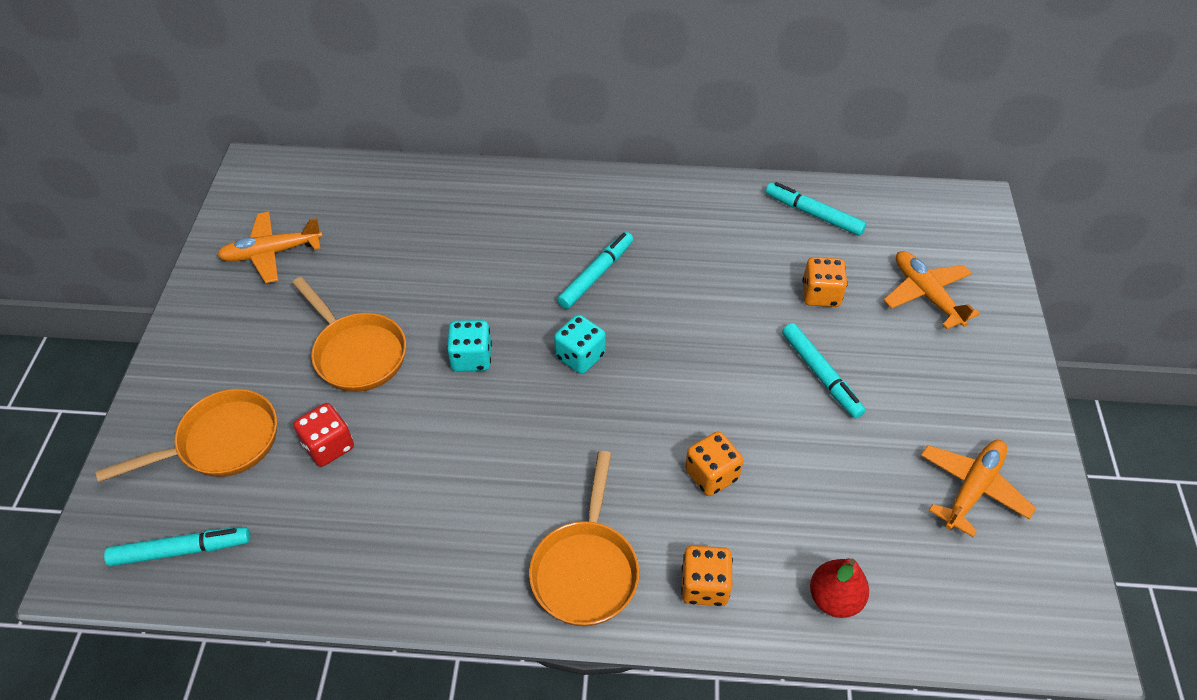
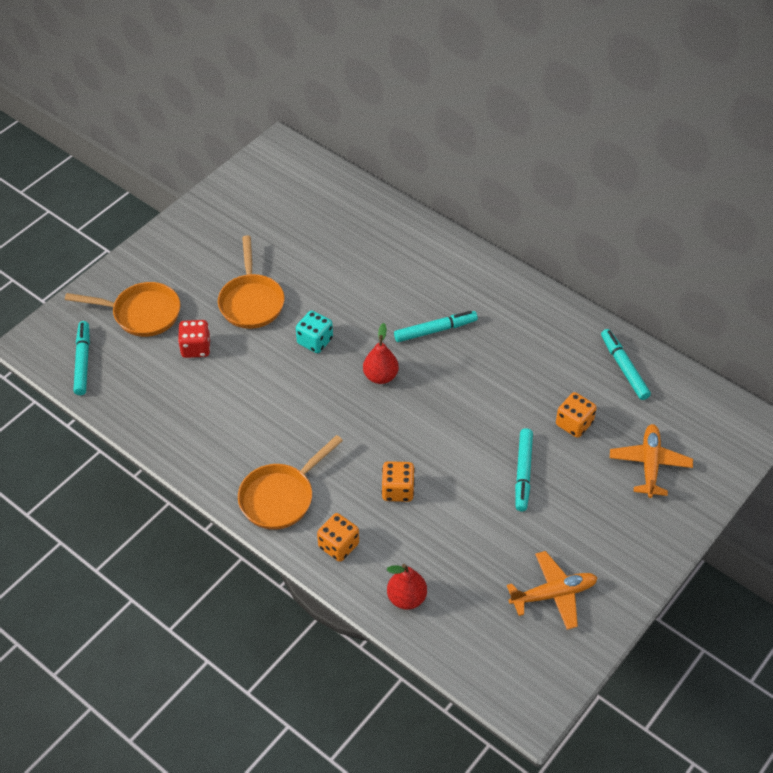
camera: 35 degrees right, 0 degrees up
turquoise marker [104,527,250,567] -> turquoise marker turned 120 degrees counterclockwise [73,321,90,395]
orange plane [217,212,323,283] -> none
turquoise dice [554,314,606,374] -> red pear [363,323,399,384]

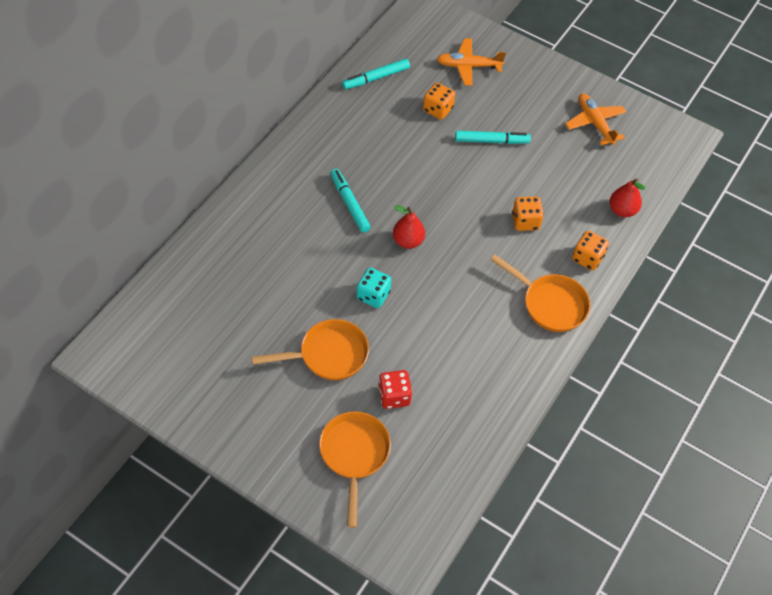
camera: 100 degrees left, 5 degrees up
turquoise marker [73,321,90,395] -> none

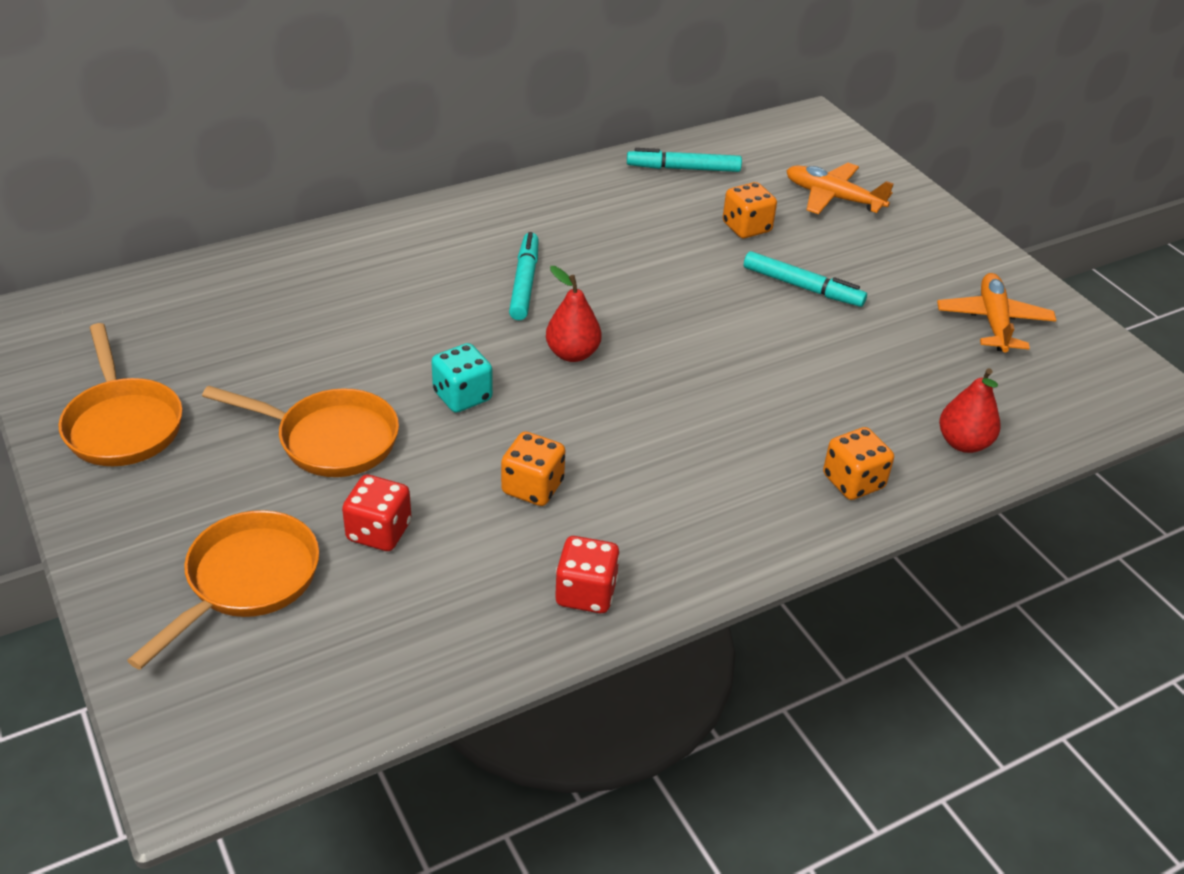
camera: 30 degrees right, 15 degrees down
orange pan [491,255,590,332] -> orange pan moved to [58,323,183,466]
orange dice [512,197,544,231] -> orange dice moved to [501,431,565,506]
none -> red dice [555,536,620,613]

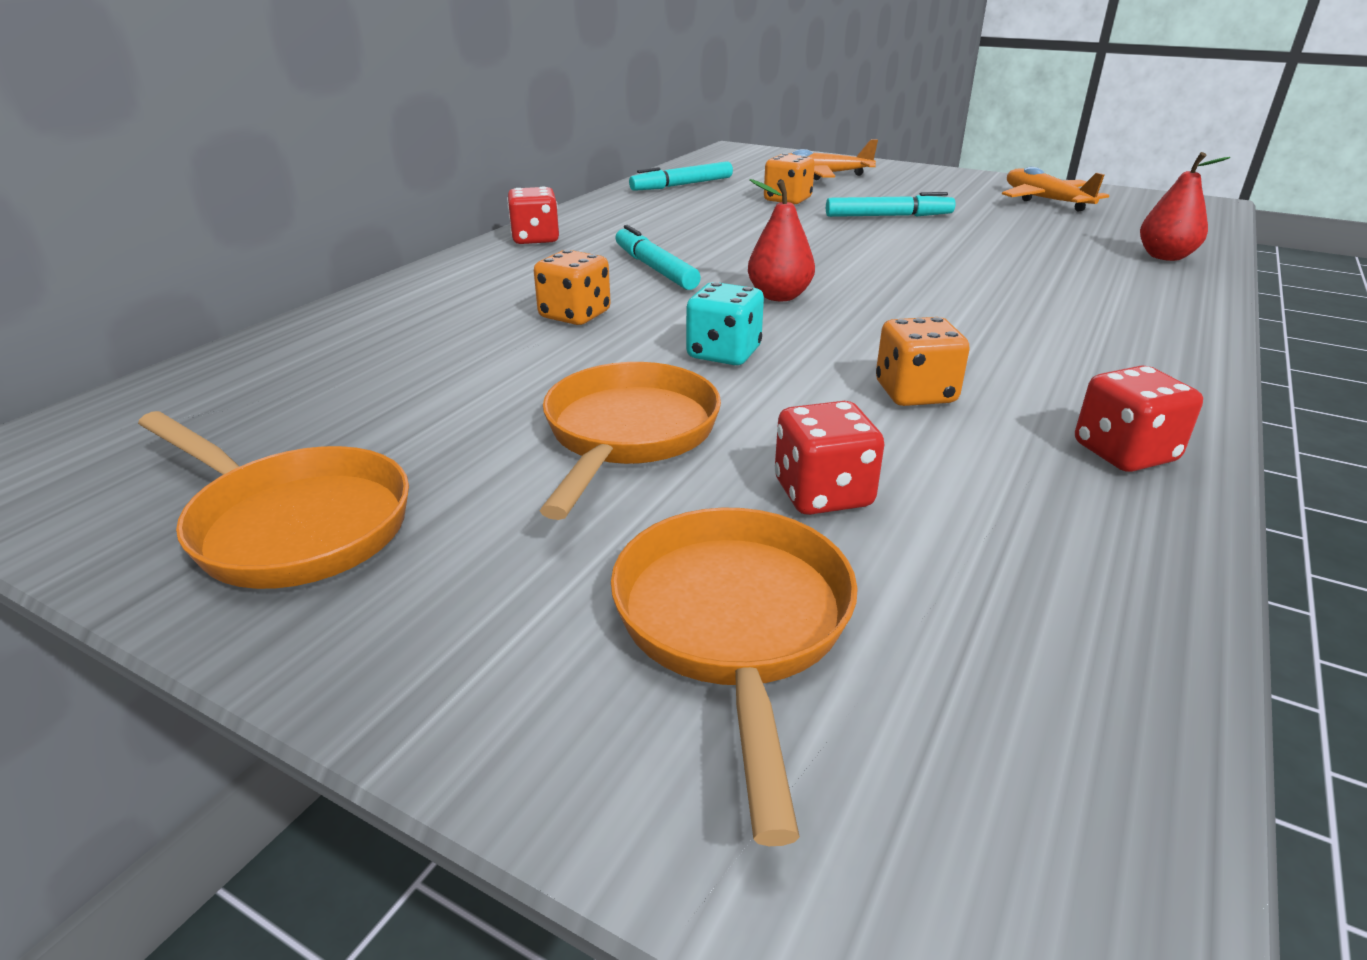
camera: 30 degrees left, 10 degrees down
orange pan [202,386,399,477] -> orange pan turned 60 degrees counterclockwise [540,362,721,520]
orange dice [823,427,894,500] -> orange dice moved to [534,250,611,325]
none -> red dice [507,186,559,244]

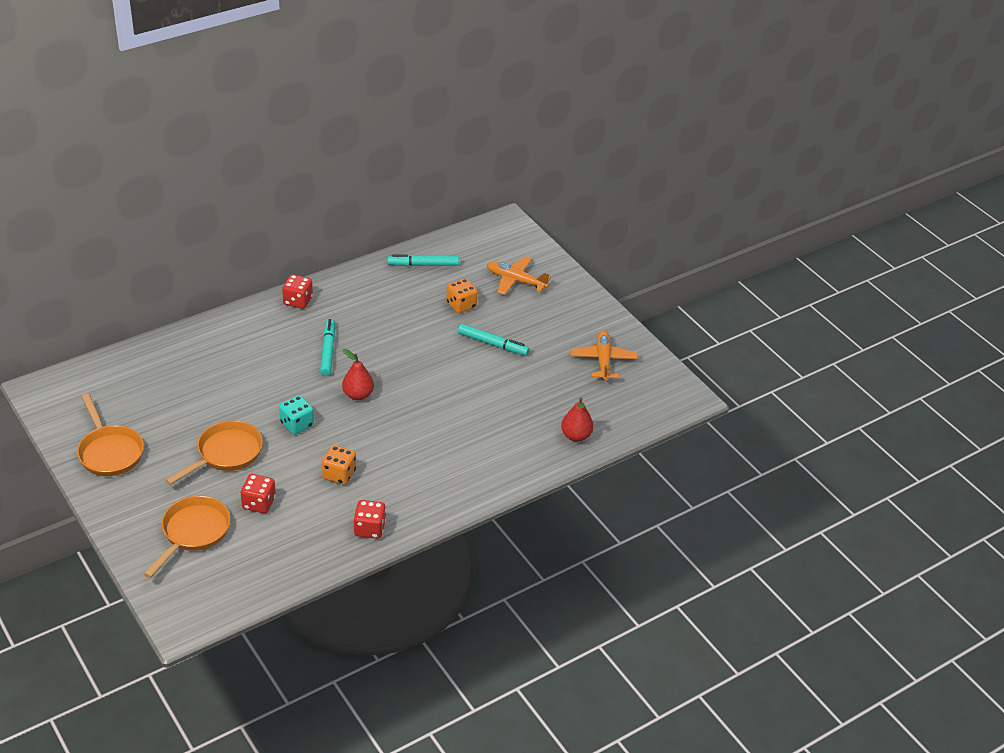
camera: 25 degrees right, 10 degrees up
orange dice [534,250,611,325] -> none

